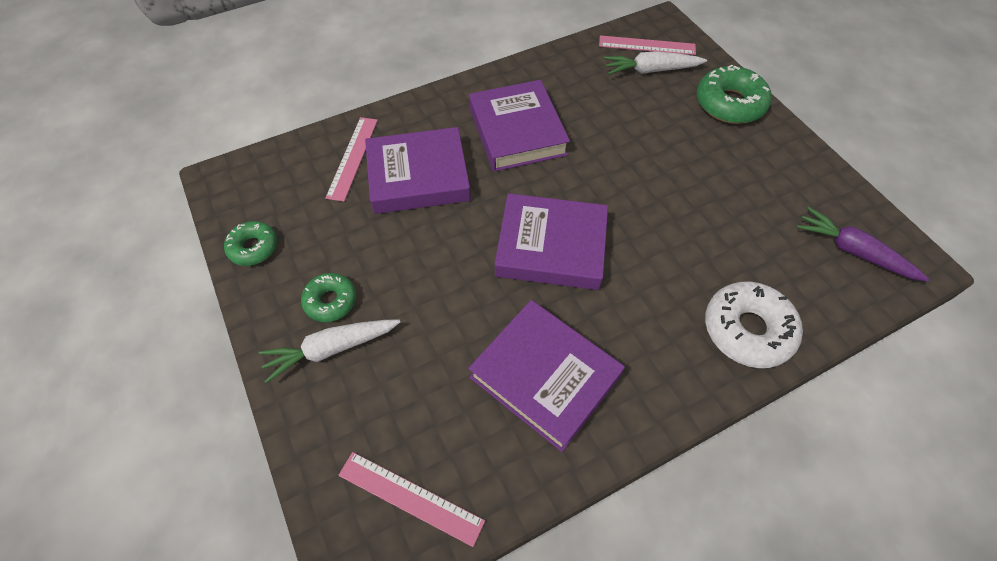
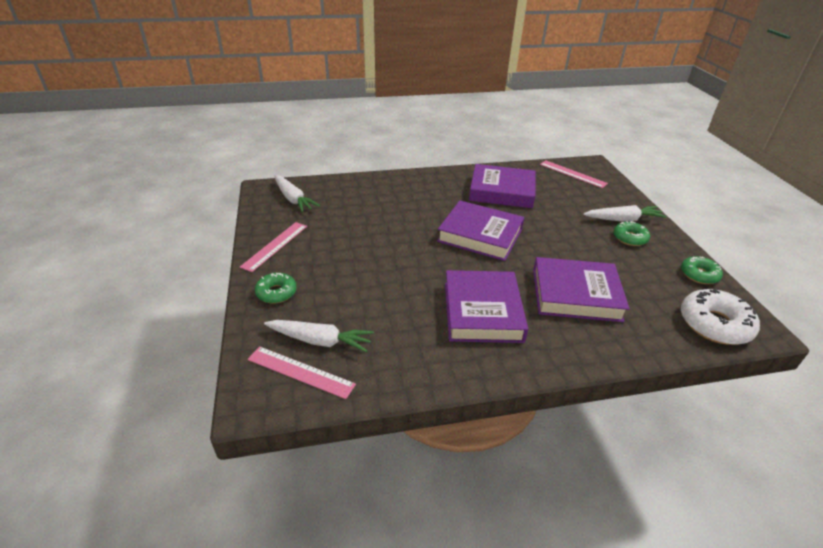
camera: 165 degrees left, 20 degrees down
pink ruler [325,117,378,202] -> pink ruler moved to [240,222,307,272]
purple book [468,300,625,452] -> purple book turned 45 degrees counterclockwise [469,164,536,208]
green donut [697,65,772,124] -> green donut [255,273,297,303], size x0.60
white donut [705,281,803,368] -> white donut moved to [681,289,760,345]
purple carrot [797,207,930,282] -> white carrot [275,175,320,213]

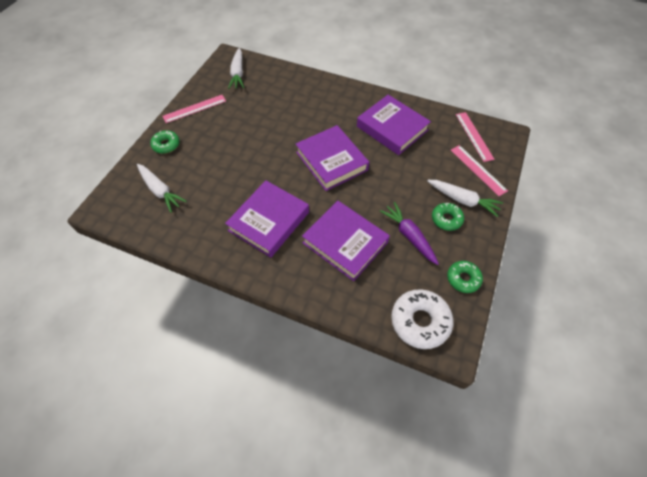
camera: 35 degrees right, 20 degrees up
pink ruler [248,346,356,399] -> pink ruler moved to [451,145,508,196]
none -> purple carrot [380,202,439,265]

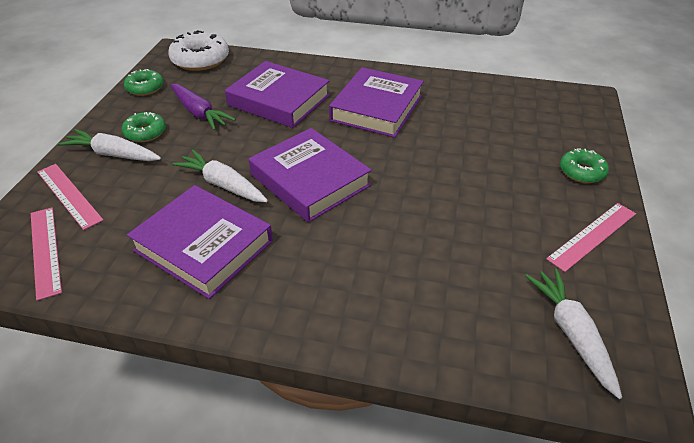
camera: 170 degrees right, 15 degrees down
white carrot [137,164,187,213] -> white carrot moved to [172,150,268,202]

